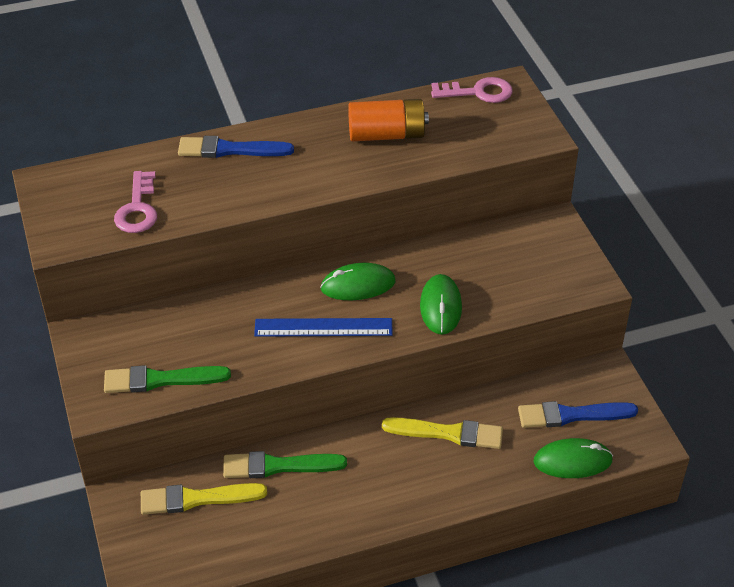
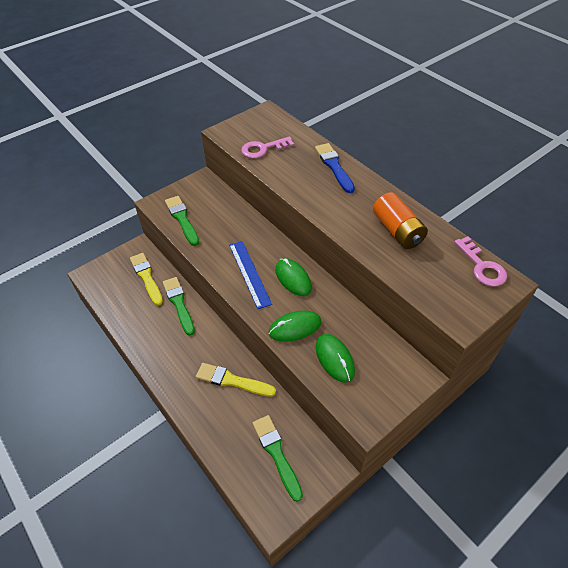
camera: 70 degrees right, 5 degrees up
yellow brush [382,417,503,449] -> yellow brush turned 120 degrees clockwise [196,363,276,397]
blue brush [518,401,638,428] -> green brush [253,415,303,502]
green mouse [533,438,613,478] -> green mouse moved to [316,334,355,383]

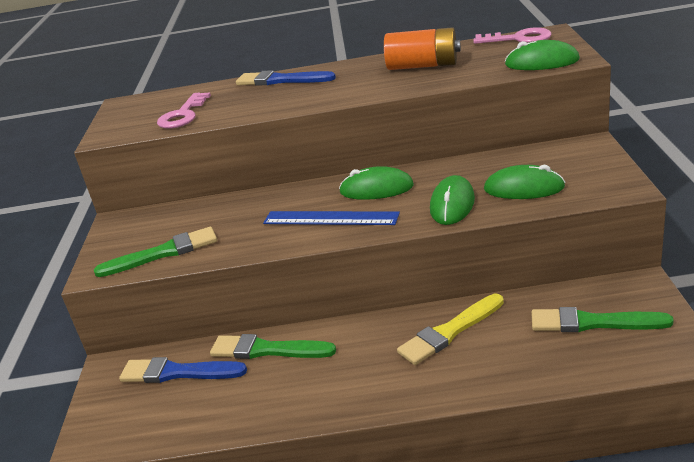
camera: 50 degrees left, 20 degrees down
yellow brush [130,253,163,306] -> blue brush [119,357,247,383]
green brush [165,196,199,246] -> green brush turned 150 degrees clockwise [94,227,217,277]
none -> green mouse [505,40,580,70]

